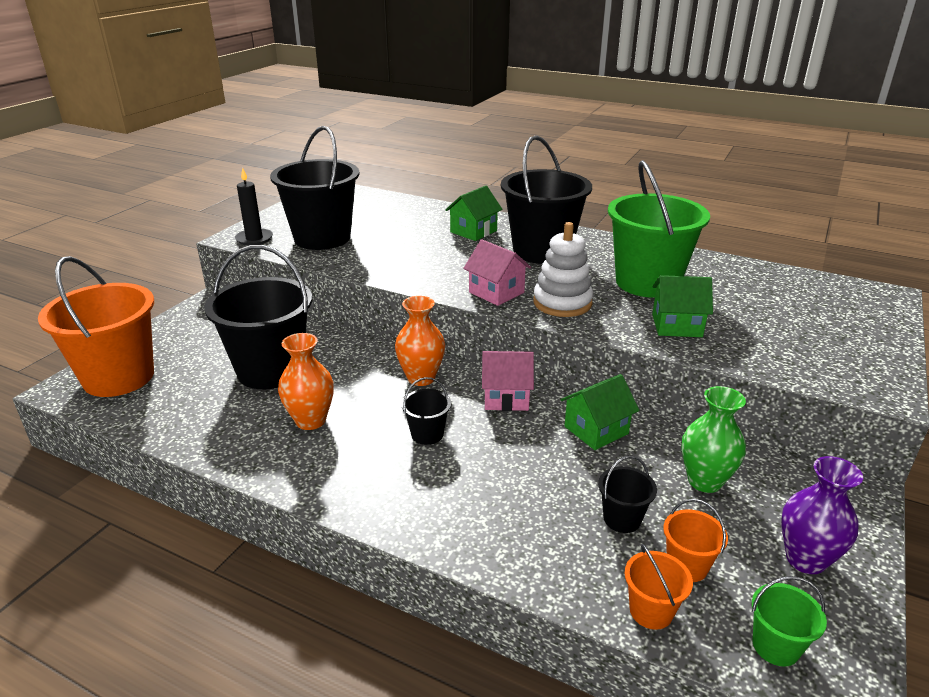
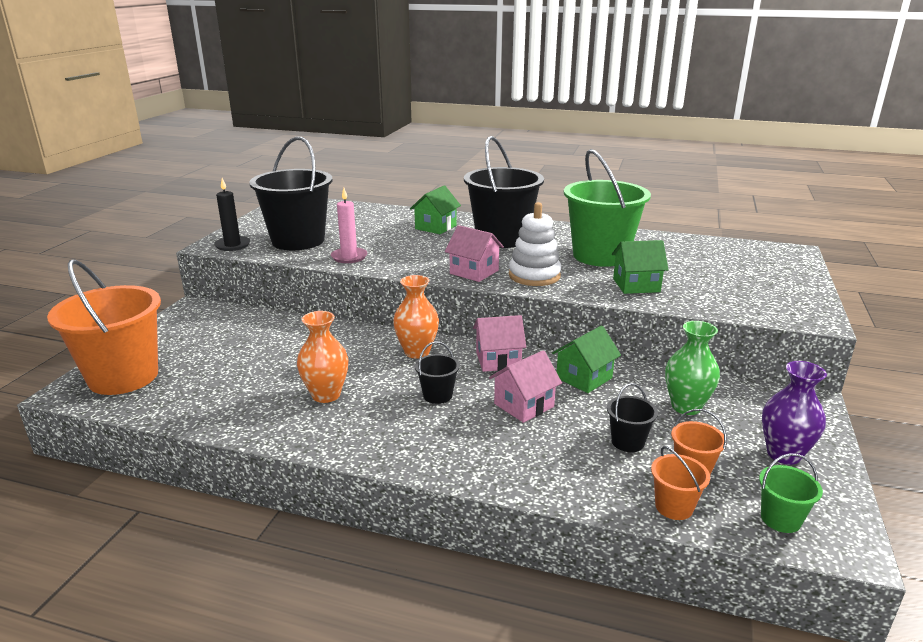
camera: 10 degrees left, 5 degrees down
black bucket [204,245,312,389] -> none
none -> pink candle [331,188,367,263]
none -> pink house [489,350,562,423]

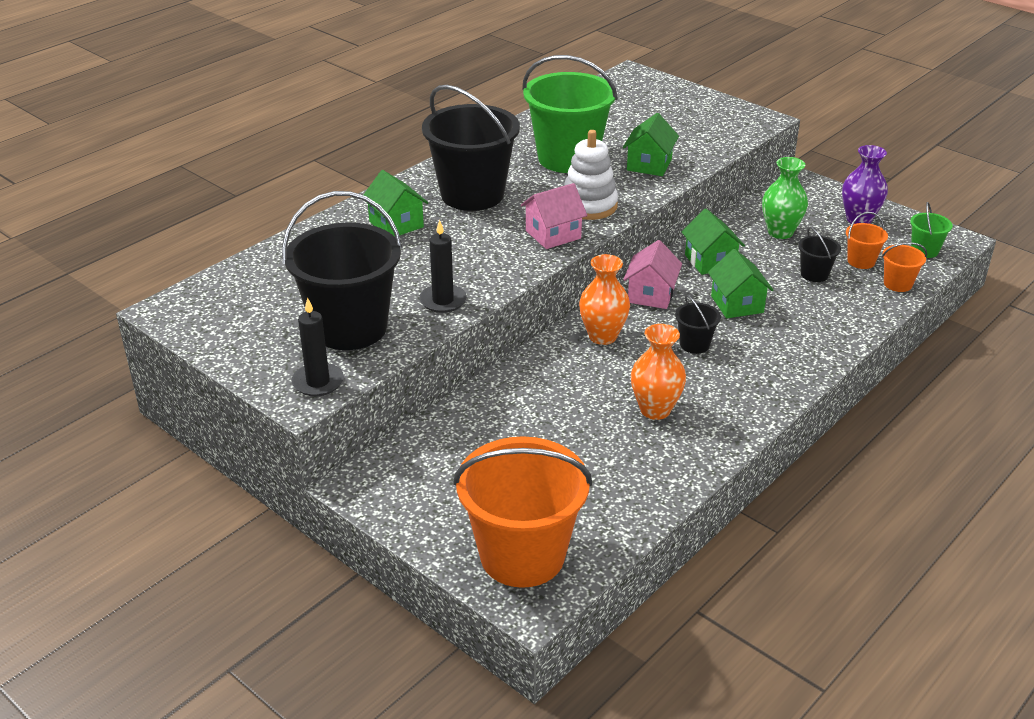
camera: 65 degrees left, 10 degrees up
pink candle [331,188,367,263] -> black candle [419,220,467,313]
pink house [489,350,562,423] -> green house [708,249,773,318]

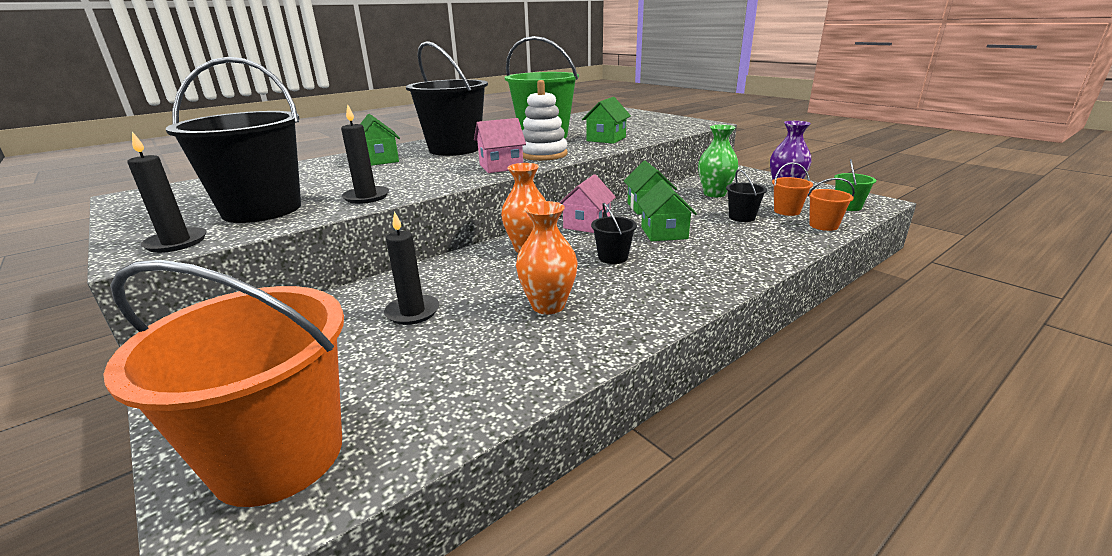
camera: 10 degrees right, 10 degrees down
none -> black candle [384,211,439,325]

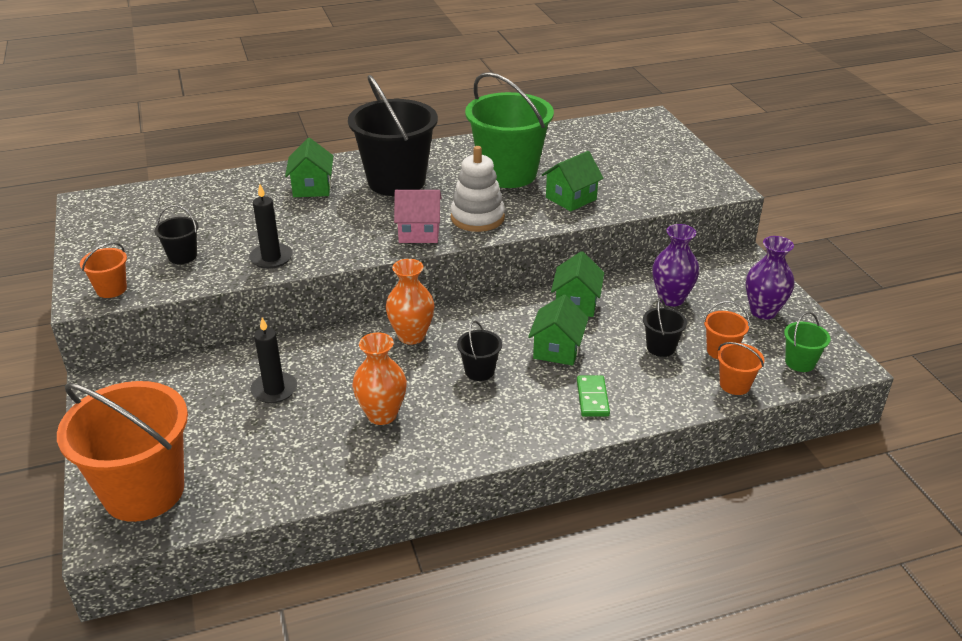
camera: 20 degrees right, 10 degrees up
black candle [127,132,206,253] -> orange bucket [80,242,127,298]
black bucket [166,57,301,223] -> black bucket [154,205,198,264], size x0.43
pink house [559,174,616,233] -> none
green vase [698,125,738,197] -> purple vase [652,224,699,306]
none -> green domino [577,375,610,417]

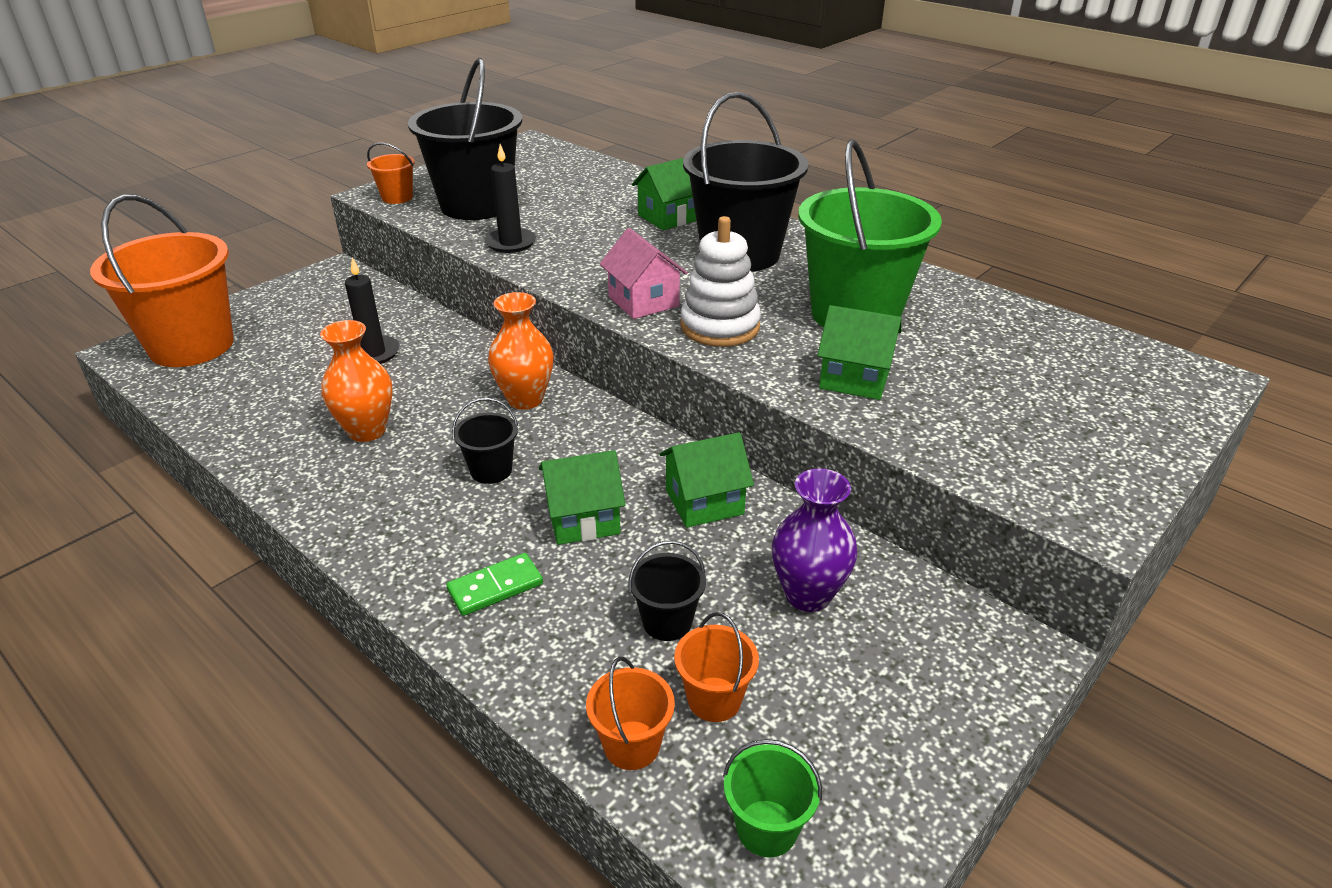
camera: 60 degrees right, 0 degrees up
black bucket [154,205,198,264] -> black bucket [408,58,522,220], size x2.31
purple vase [746,236,794,319] -> none

